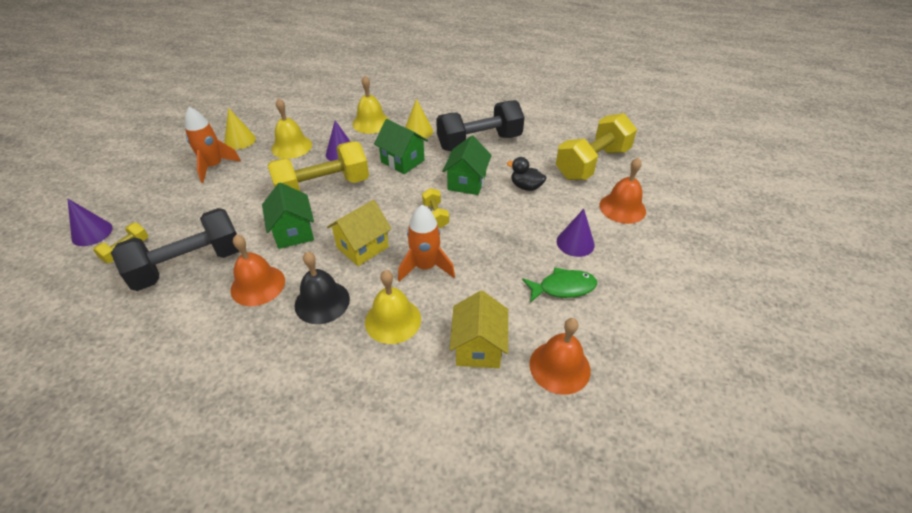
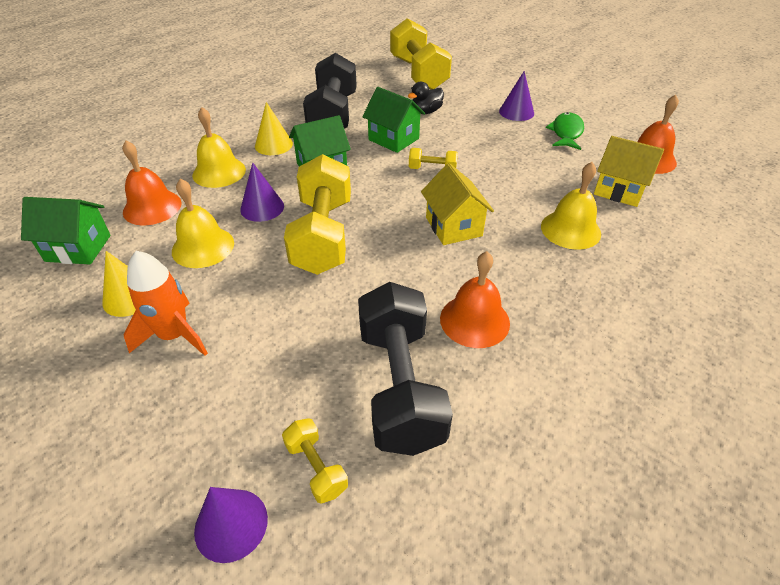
camera: 65 degrees left, 0 degrees up
green house [262,182,314,249] -> green house moved to [21,197,111,264]
black bell [294,251,350,324] -> none
orange rocket [398,205,455,282] -> none
orange bell [599,158,646,224] -> orange bell moved to [122,141,181,225]

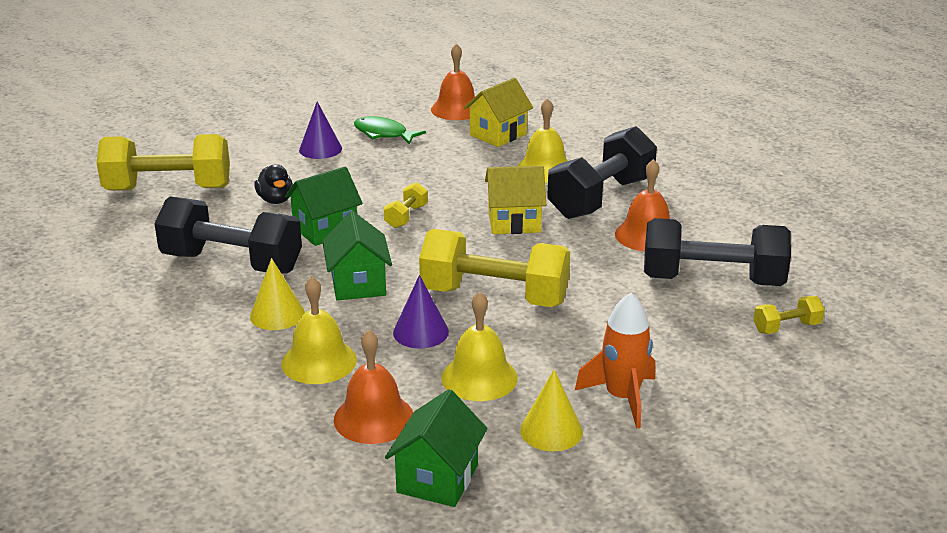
camera: 75 degrees left, 15 degrees down
purple cone [194,487,268,563] -> none
none -> black dumbbell [547,126,657,219]

